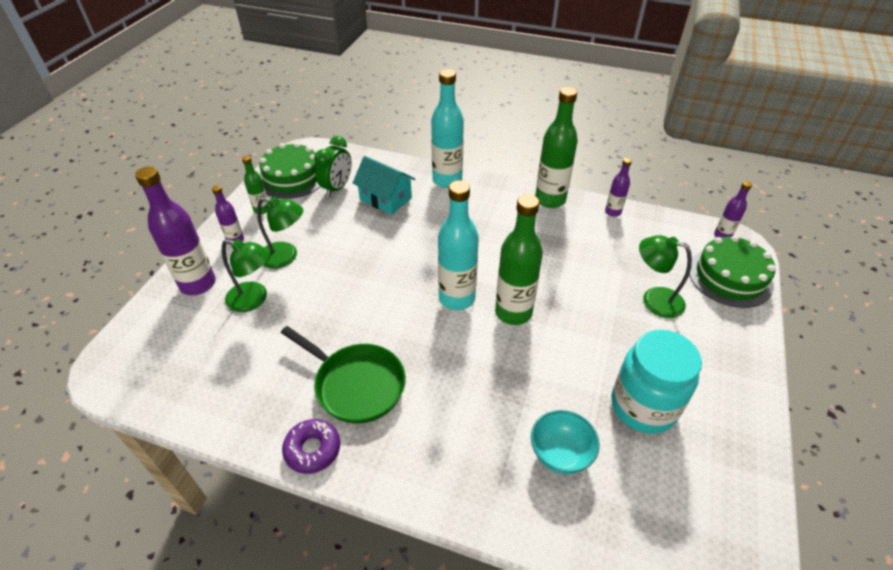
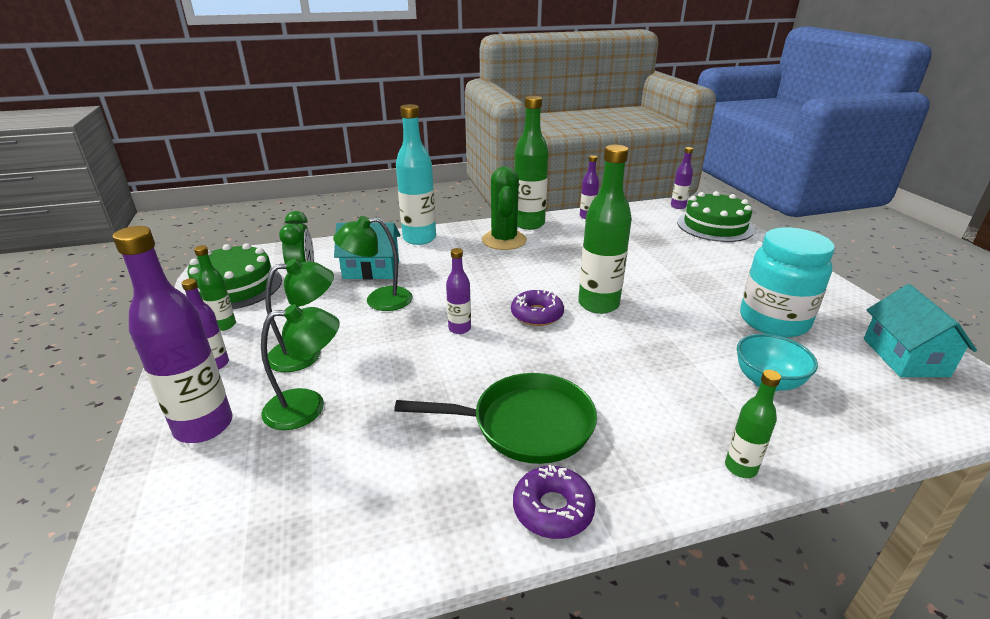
camera: 35 degrees left, 15 degrees down
turquoise bottle [438,180,479,310] -> purple donut [511,290,564,326]
green lamp [639,235,692,318] -> green lamp moved to [333,216,413,311]
none -> purple bottle [446,248,471,334]
none -> green cactus [482,166,527,250]
none -> green bottle [725,370,781,478]
none -> turquoise house [864,284,977,377]

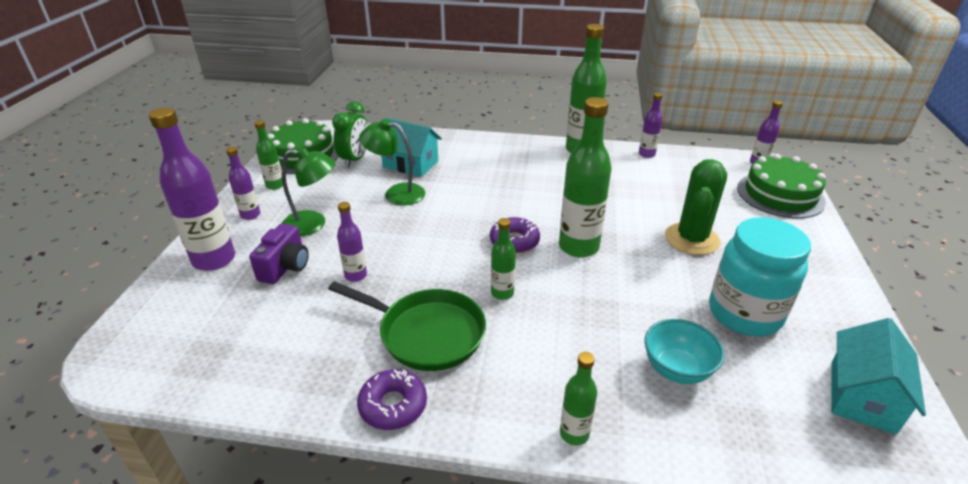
camera: 25 degrees right, 5 degrees up
green lamp [261,304,340,430] -> purple camera [249,223,309,284]
turquoise bottle [396,104,436,245] -> none
purple bottle [446,248,471,334] -> purple bottle moved to [337,202,367,282]
green cactus [482,166,527,250] -> green cactus moved to [665,159,727,255]
none -> green bottle [491,218,516,300]

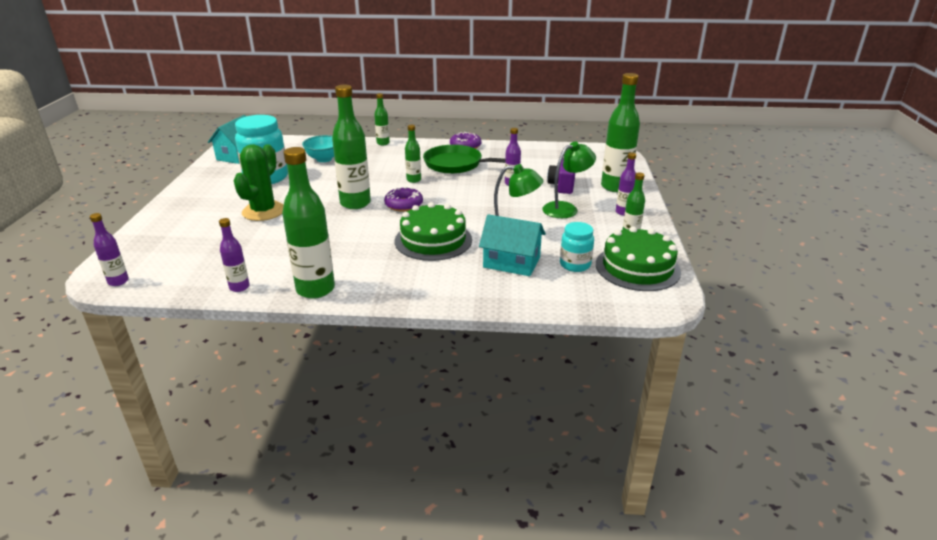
camera: 175 degrees right, 5 degrees down
purple bottle [149,107,235,271] -> green bottle [601,73,640,192]
green lamp [282,147,335,236] -> green lamp turned 150 degrees clockwise [542,141,596,218]
green clock [332,101,368,167] -> turquoise jar [560,222,594,272]
green cake [737,154,826,218] -> green cake moved to [395,202,472,261]

